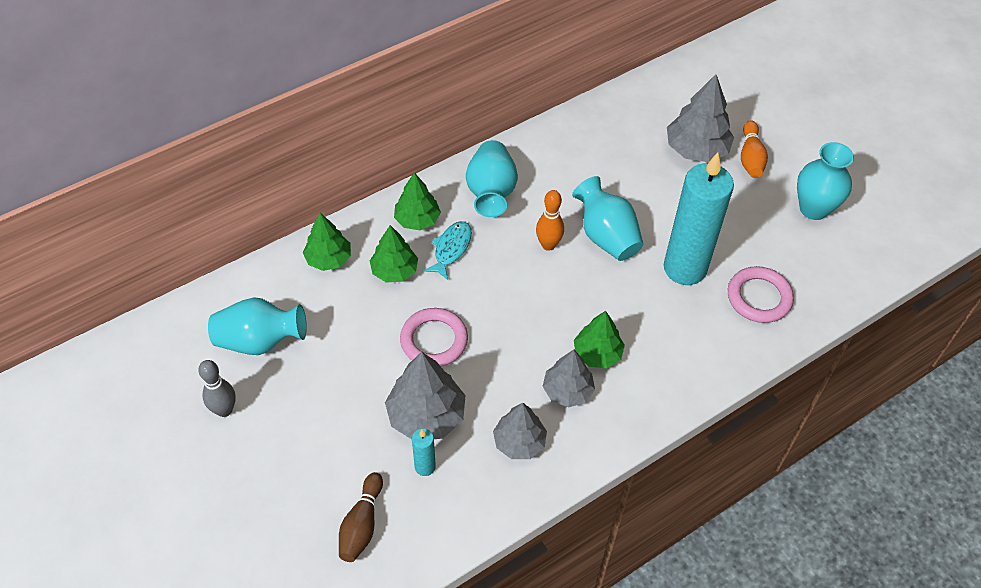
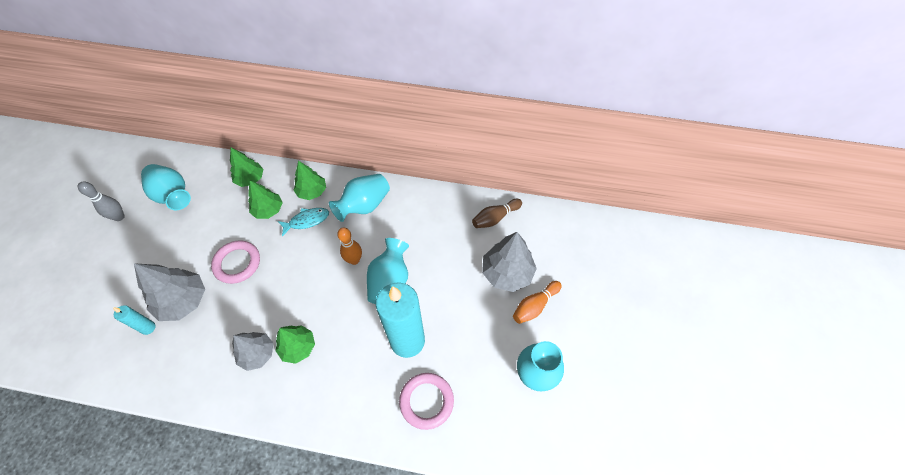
camera: 45 degrees right, 5 degrees up
brown bowling pin [339,472,383,562] -> brown bowling pin moved to [472,199,522,228]
grey tree [493,403,547,459] -> none

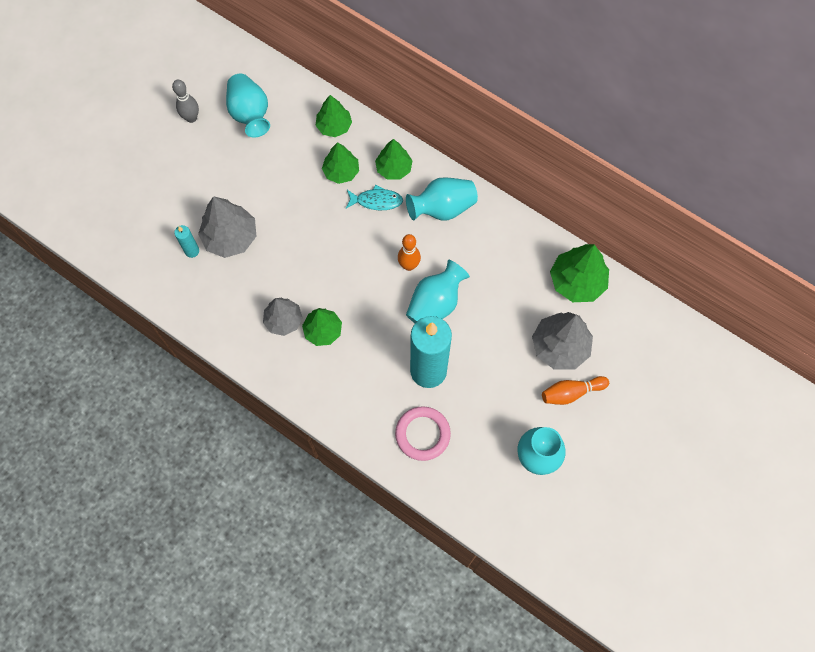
camera: 25 degrees right, 10 degrees up
pink ring [211,241,260,284] -> none
brown bowling pin [472,199,522,228] -> green tree [550,244,609,302]

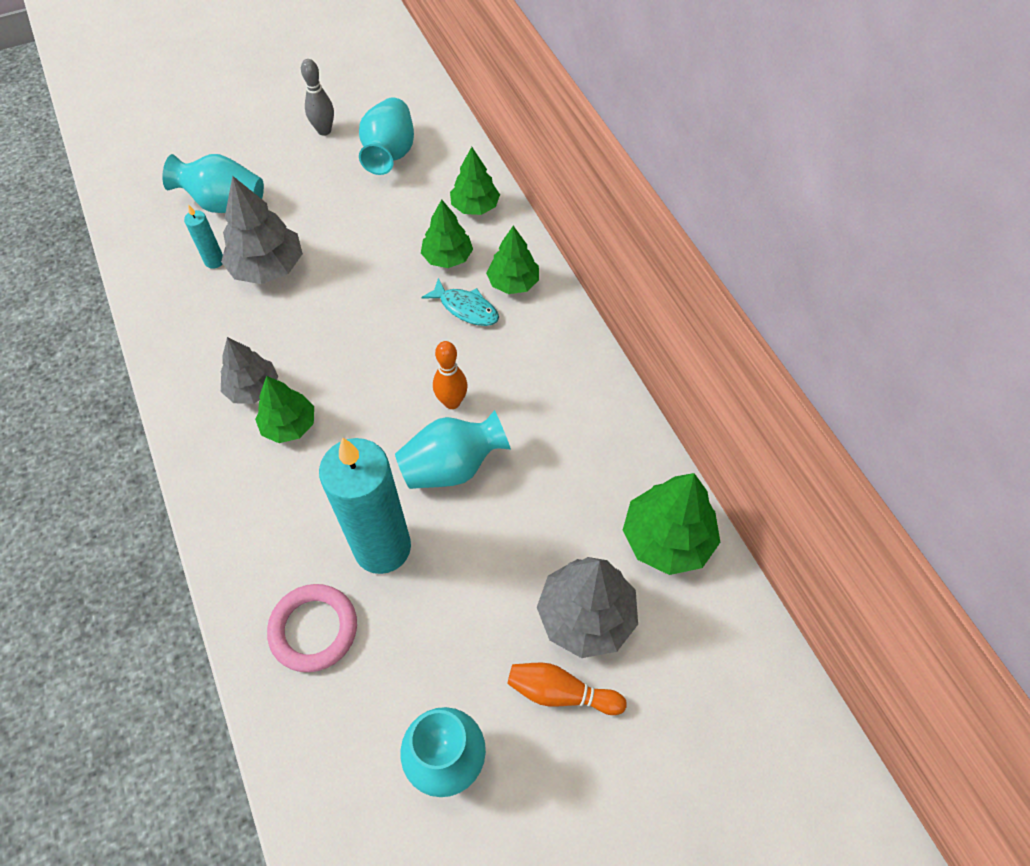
camera: 30 degrees right, 10 degrees down
turquoise vase [406,177,478,221] -> turquoise vase moved to [162,154,264,213]

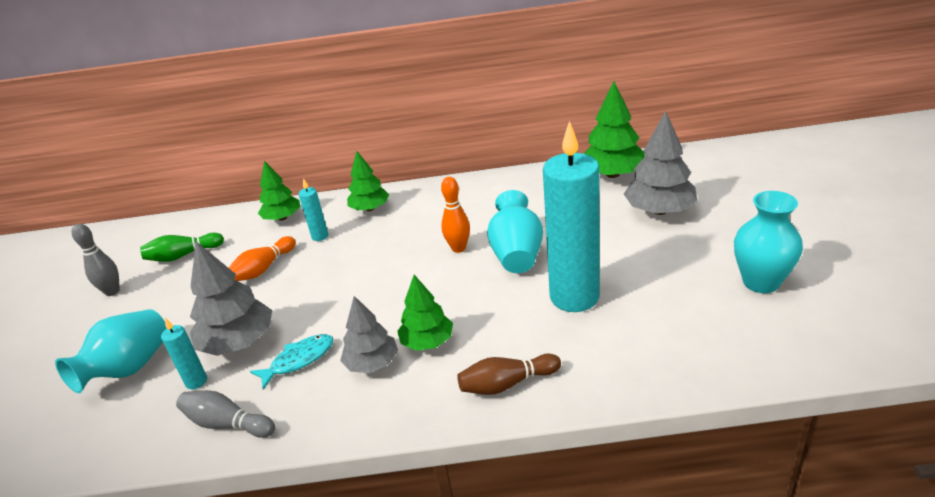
camera: 65 degrees left, 25 degrees down
pink ring [267,584,357,672] -> none
turquoise vase [359,97,414,175] -> green bowling pin [140,233,224,262]
green tree [421,199,473,268] -> turquoise candle [299,178,328,241]
turquoise fish [421,278,499,326] -> turquoise fish moved to [250,334,334,390]
orange bowling pin [507,662,627,715] -> orange bowling pin moved to [229,236,296,281]
none -> grey bowling pin [176,390,275,438]
none -> brown bowling pin [458,354,561,395]

